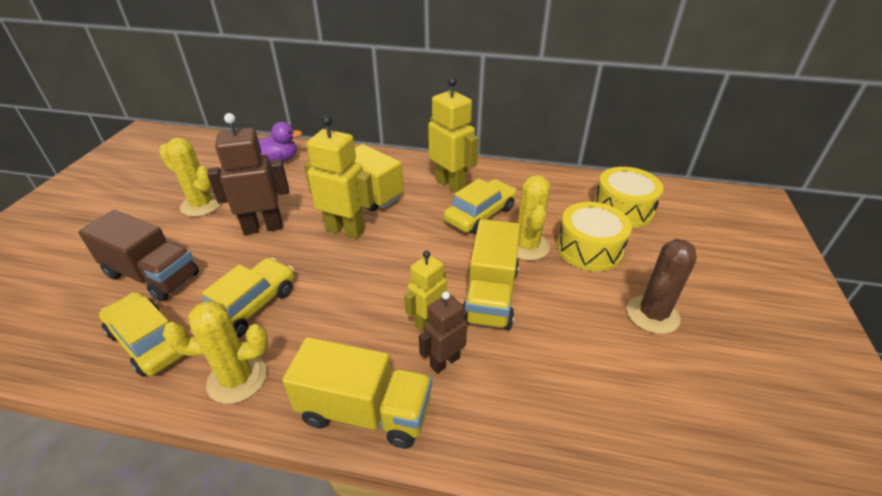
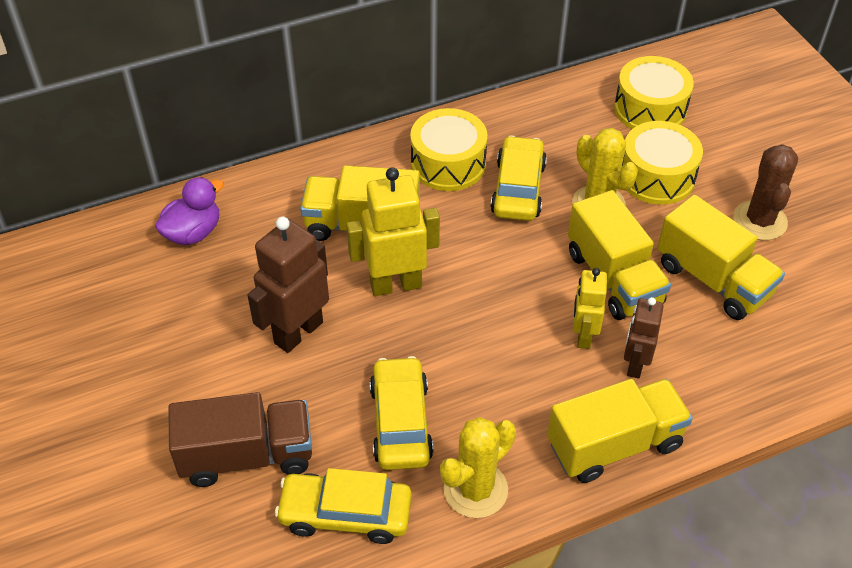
camera: 35 degrees left, 10 degrees up
yellow cactus [159,137,222,217] -> none
yellow robot [428,77,479,193] -> yellow drum [410,108,487,191]
none -> yellow truck [657,195,785,320]

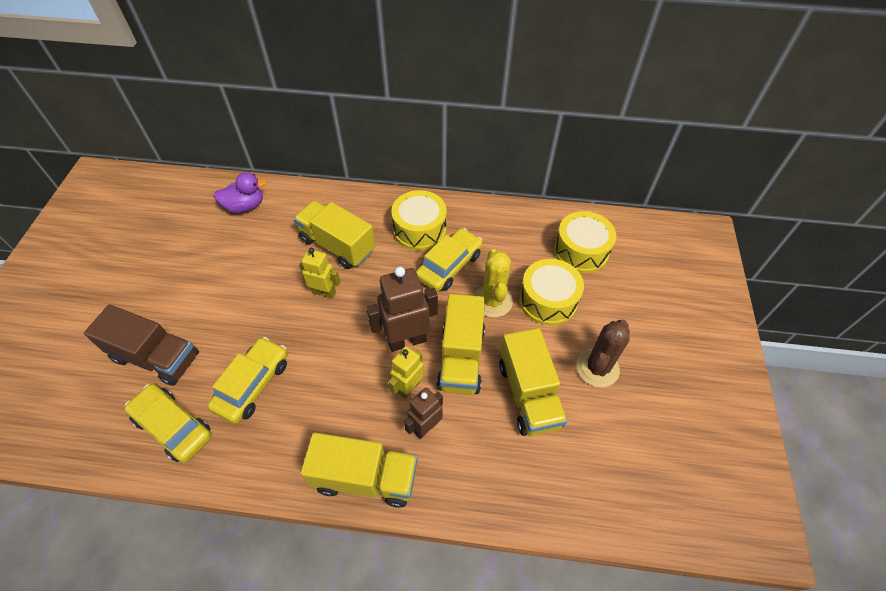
camera: 30 degrees right, 5 degrees up
brown robot [247,217,329,353] -> brown robot moved to [366,266,438,352]
yellow robot [346,168,440,296] -> yellow robot [299,248,340,299], size x0.62
yellow cactus [440,417,516,518] -> none

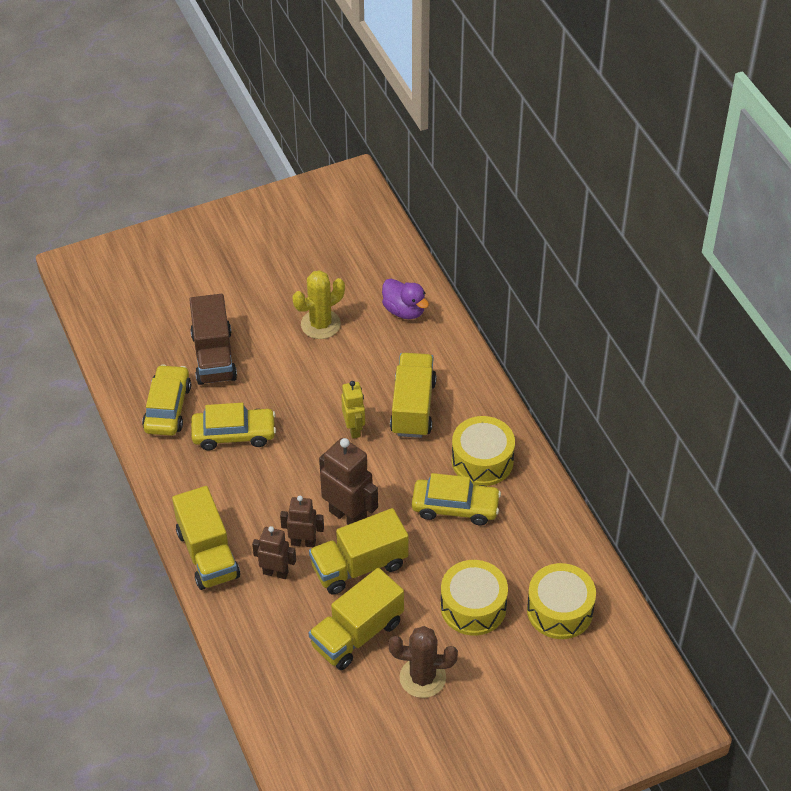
camera: 60 degrees right, 5 degrees down
yellow robot [389,346,424,399] -> brown robot [280,496,324,547]
yellow cactus [474,249,513,317] -> yellow cactus moved to [293,270,345,339]

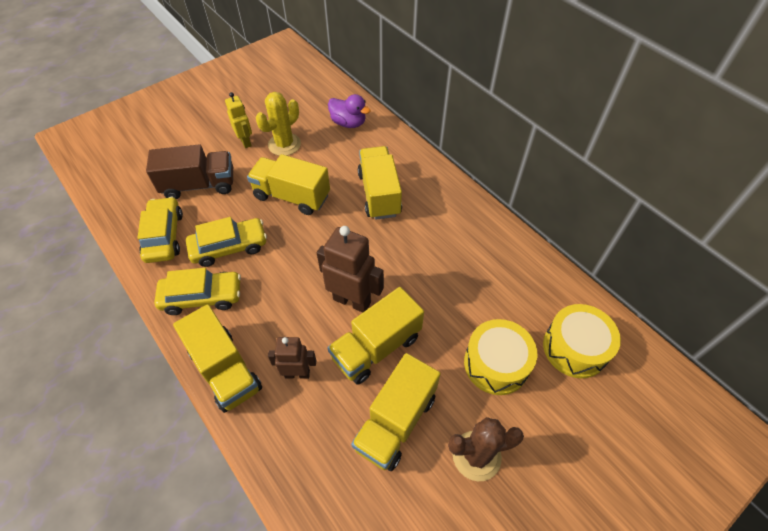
camera: 15 degrees left, 5 degrees up
brown truck [189,294,237,385] -> brown truck turned 75 degrees counterclockwise [146,144,233,199]
brown robot [280,496,324,547] -> none
yellow robot [341,381,365,439] -> yellow robot moved to [225,92,252,148]
yellow car [412,473,501,525] -> yellow car moved to [154,268,241,315]
yellow drum [452,416,515,486] -> none
none -> yellow truck [247,154,330,215]

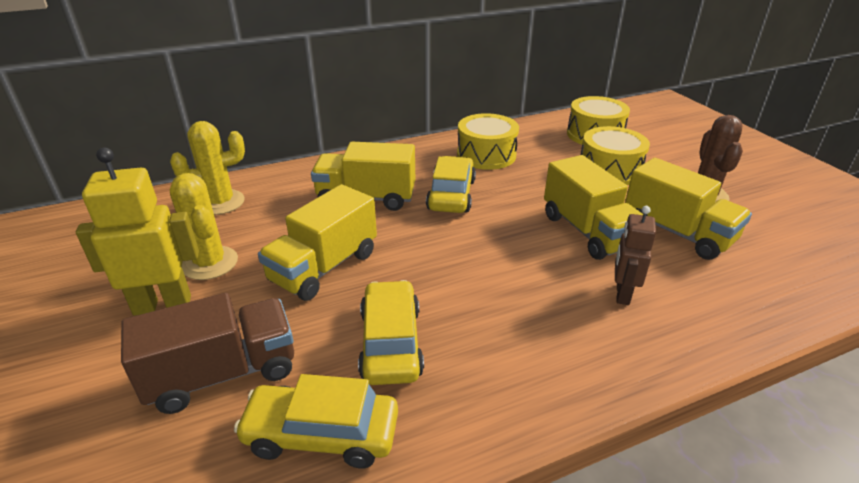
camera: 75 degrees left, 20 degrees down
brown truck [146,144,233,199] -> brown truck turned 60 degrees clockwise [121,293,294,414]
yellow car [154,268,241,315] -> yellow car moved to [426,156,476,213]
yellow truck [173,304,262,413] -> none
yellow robot [225,92,252,148] -> yellow robot [76,148,199,316], size x1.62
brown robot [317,226,384,313] -> none
purple duck [328,94,371,128] -> yellow cactus [170,121,245,215]
none -> yellow drum [457,113,519,170]

